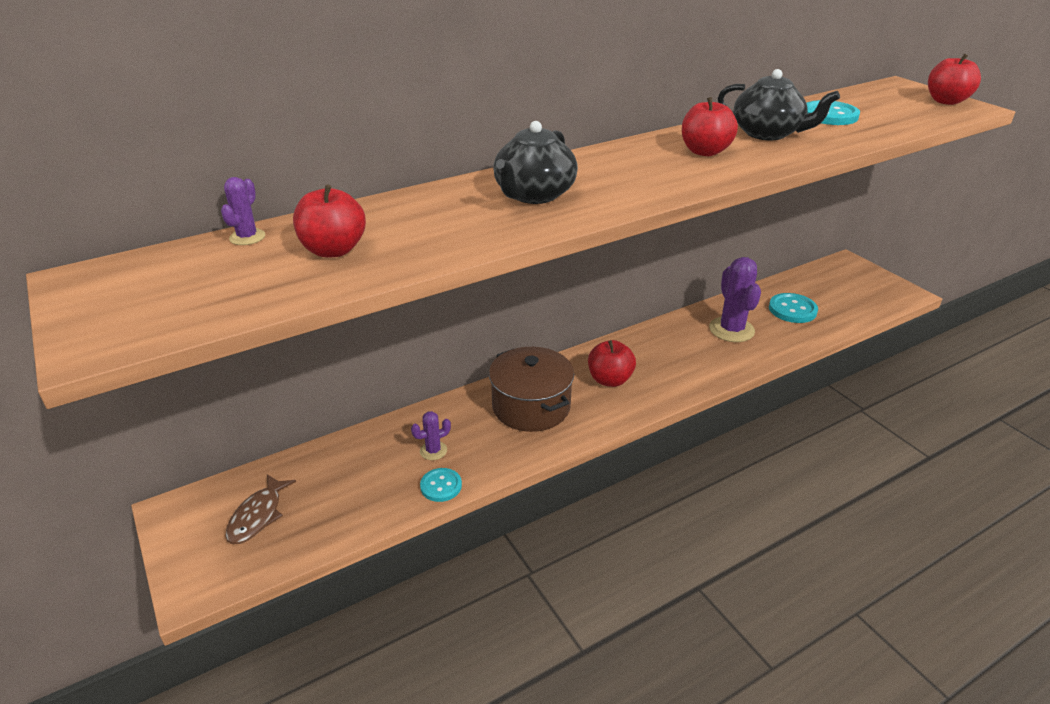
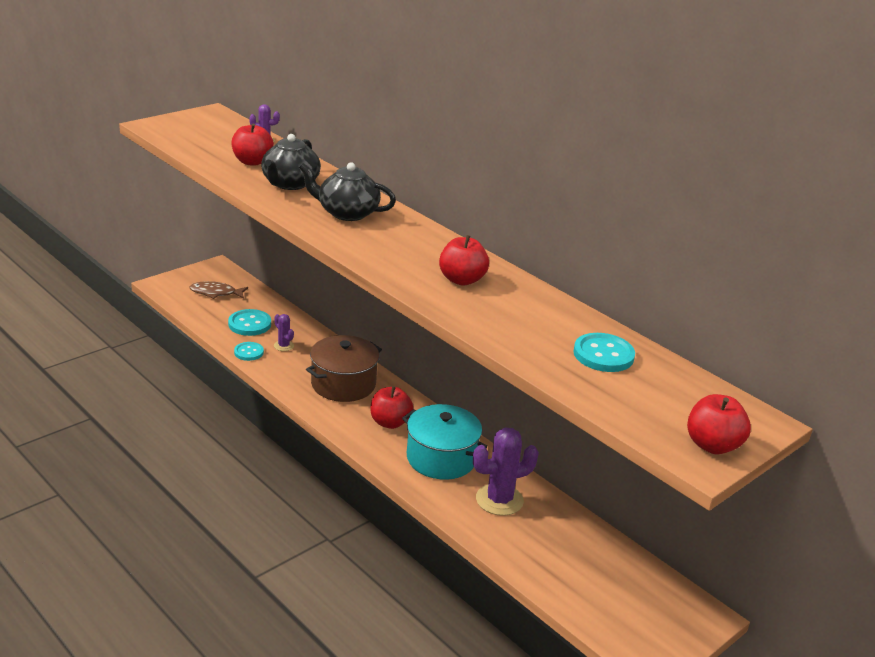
camera: 75 degrees right, 5 degrees down
black teapot [718,69,840,140] -> black teapot moved to [261,134,321,190]
turquoise button [769,293,818,323] -> turquoise button moved to [228,309,271,336]
none -> turquoise pot [402,404,487,480]

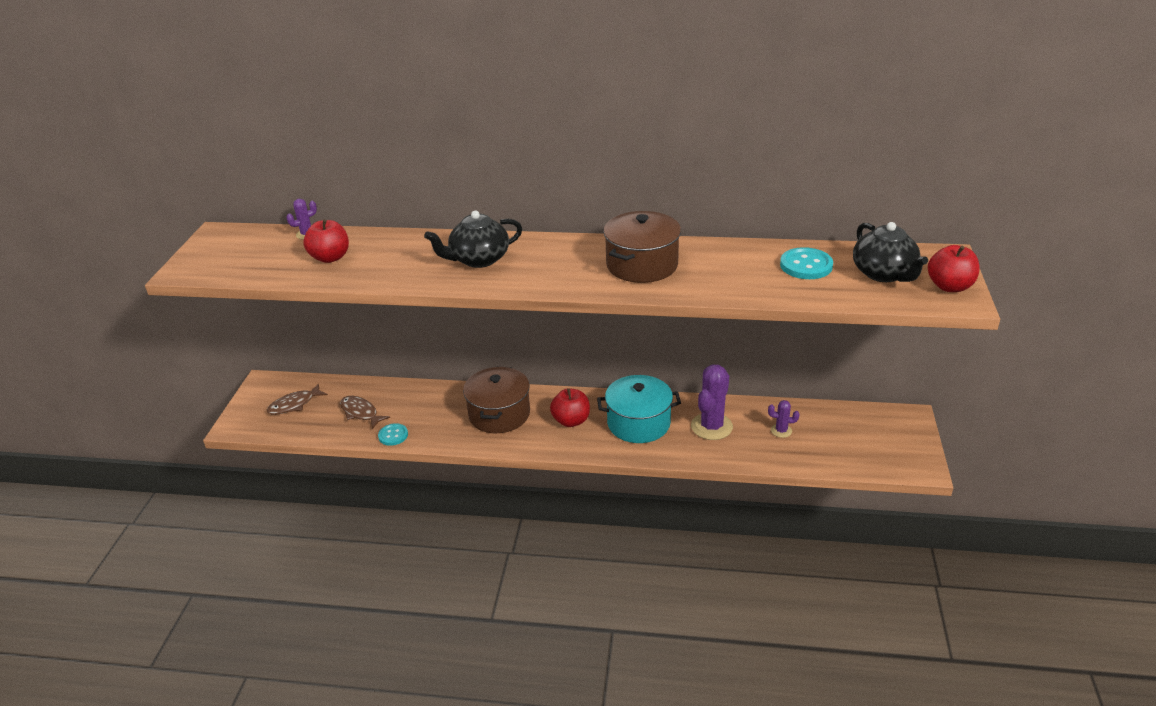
camera: 35 degrees left, 5 degrees up
turquoise button [228,309,271,336] -> brown fish [340,396,390,429]
black teapot [261,134,321,190] -> black teapot moved to [853,222,928,282]
purple cactus [274,314,294,351] -> purple cactus moved to [768,400,799,438]
red apple [439,235,489,285] -> brown pot [603,211,681,283]

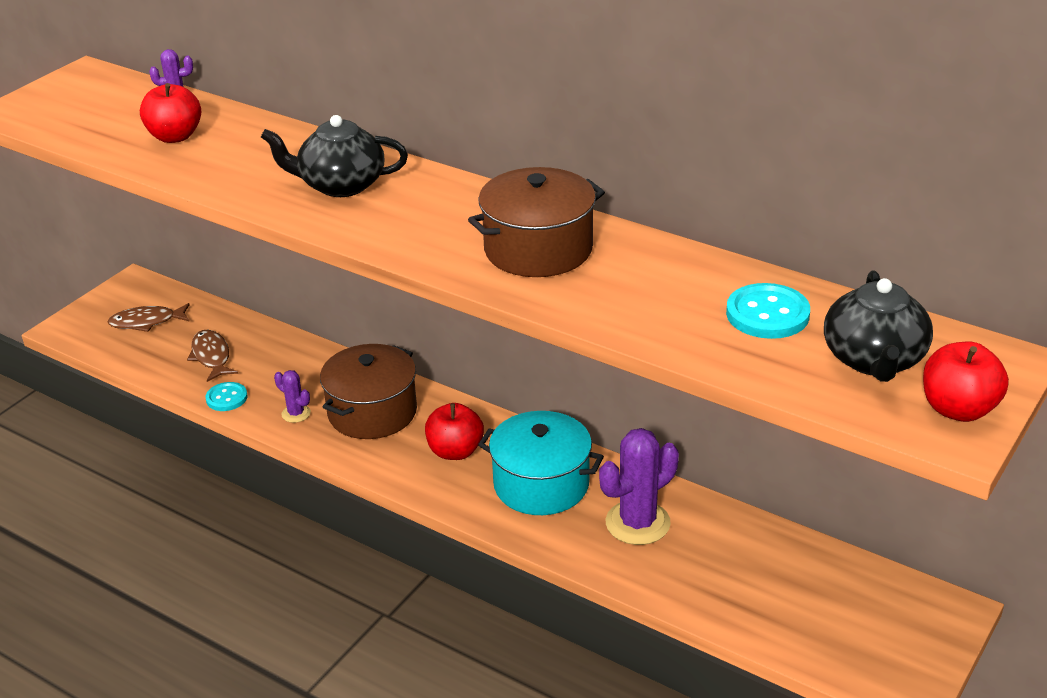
camera: 25 degrees right, 0 degrees up
purple cactus [768,400,799,438] -> purple cactus moved to [274,370,311,423]

